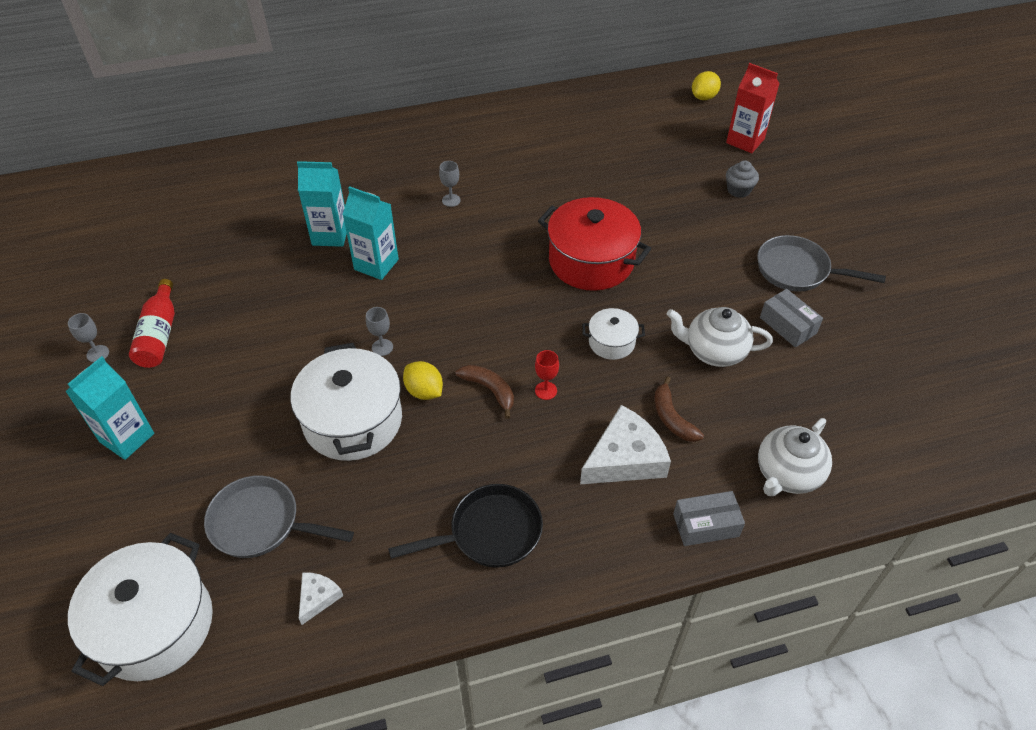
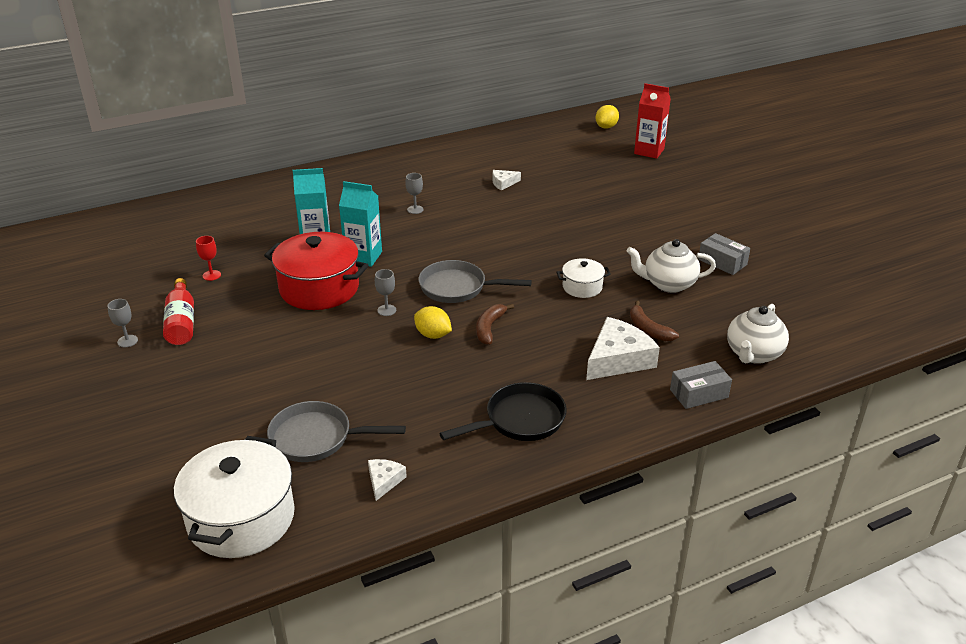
camera: 10 degrees left, 15 degrees down
turquoise carton [65,356,154,460] -> none
white pot [290,343,402,461] -> none
brown banana [455,365,514,419] -> brown banana turned 105 degrees counterclockwise [476,304,514,345]
red goblet [535,350,559,400] -> red goblet moved to [196,236,221,281]
red pot [538,197,652,291] -> red pot moved to [264,232,369,310]
grey cupcake [726,160,759,198] -> none
grey pan [757,235,886,292] -> grey pan moved to [418,260,532,303]
none -> white cheese [493,170,521,191]

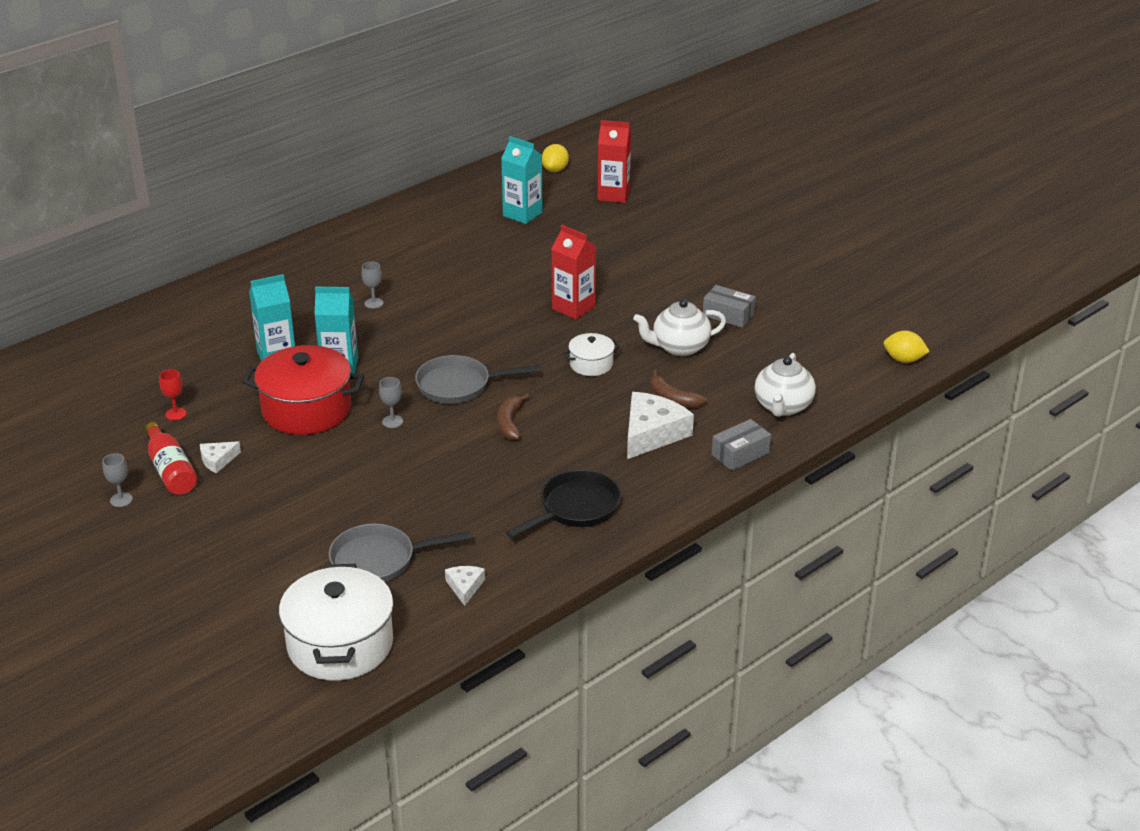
camera: 15 degrees left, 0 degrees up
yellow lemon [414,306,452,339] -> yellow lemon moved to [883,331,930,363]
white cheese [493,170,521,191] -> white cheese moved to [200,441,241,473]
none -> turquoise carton [501,136,542,224]
none -> red carton [551,225,596,320]

